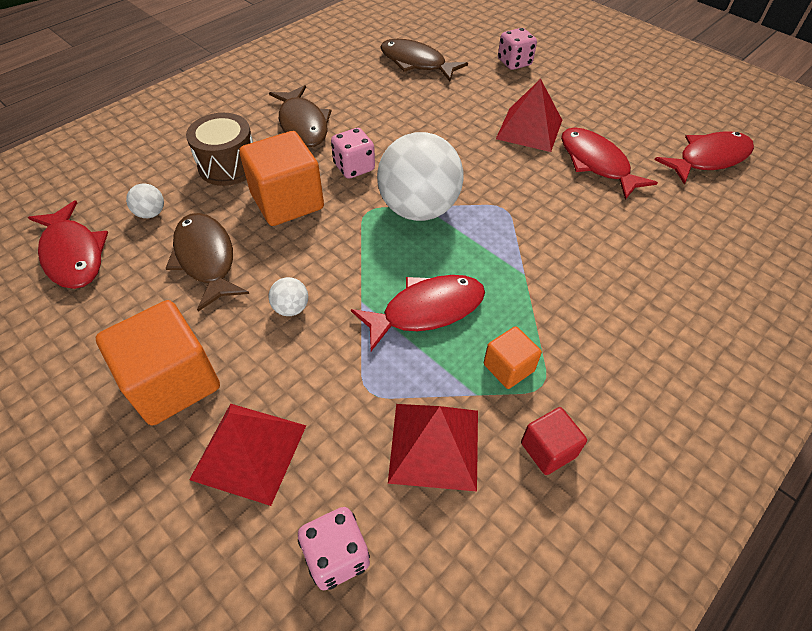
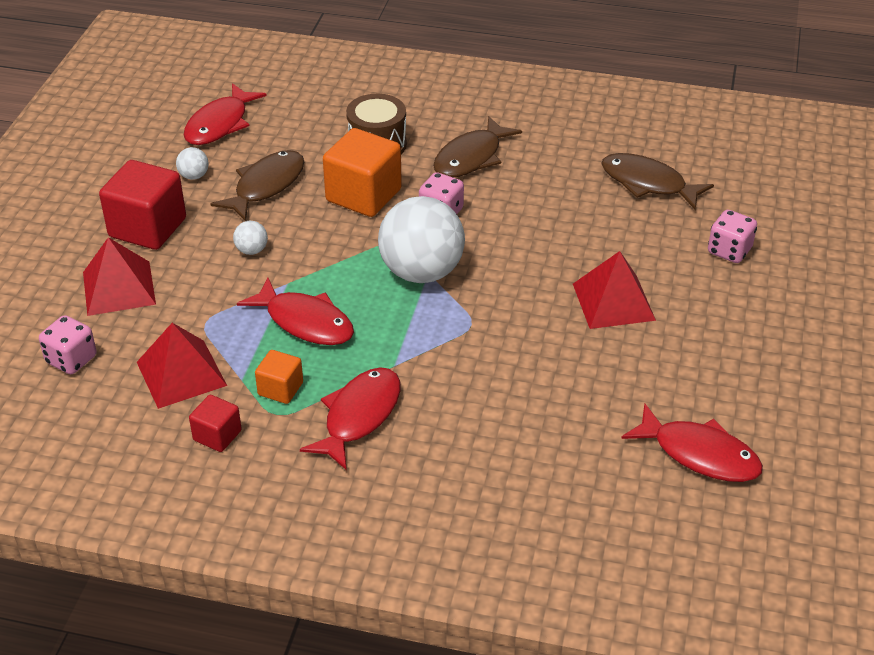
camera: 60 degrees right, 10 degrees down
orange cube [96,300,220,426] -> red cube [99,160,186,250]
white ball [126,184,164,218] -> white ball moved to [176,147,209,180]
brown fish [380,39,468,81] -> brown fish turned 60 degrees counterclockwise [601,153,714,210]
red fish [561,127,658,200] -> red fish moved to [300,367,400,470]

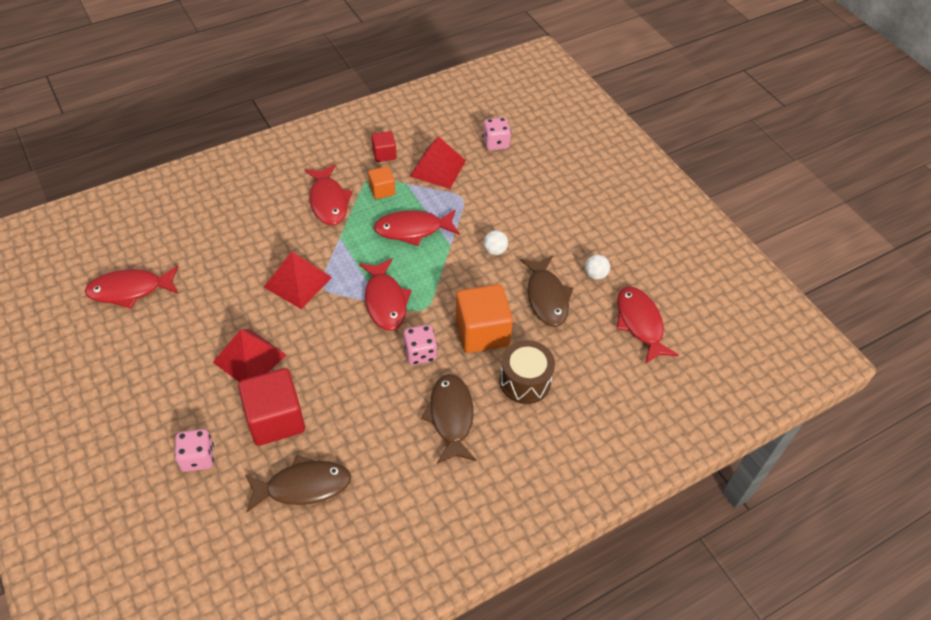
camera: 135 degrees right, 10 degrees up
red pyramid [83,237,156,316] -> red pyramid moved to [264,251,332,309]
red cube [99,160,186,250] -> red cube moved to [238,368,305,446]
white ball [378,196,465,283] -> red fish [359,258,412,330]

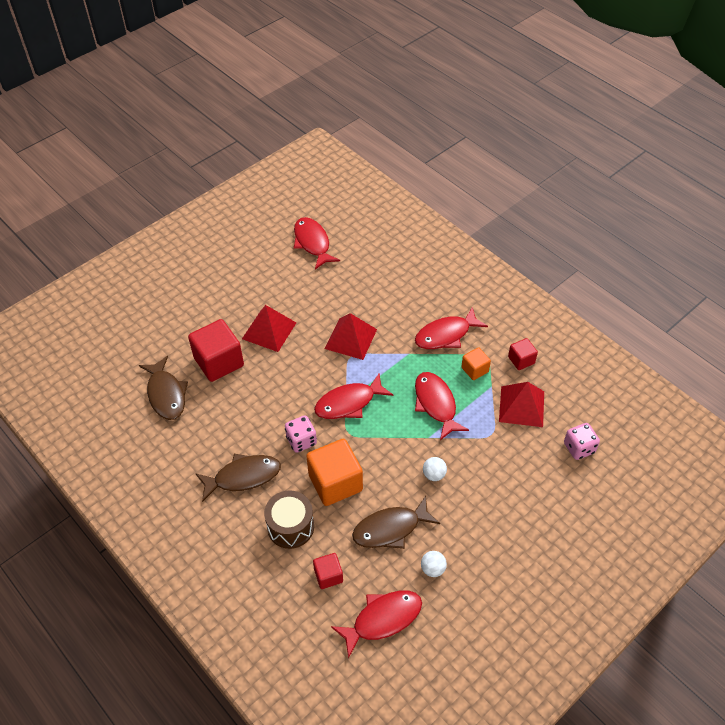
camera: 80 degrees right, 0 degrees up
pink dice [174,429,214,472] -> none
none -> red cube [313,553,343,589]

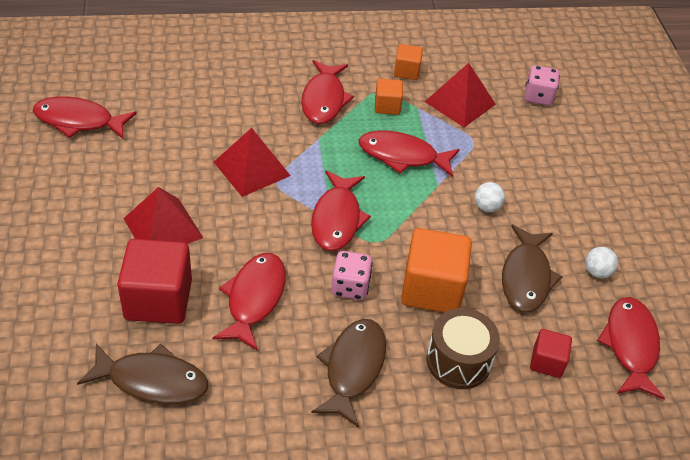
camera: 60 degrees left, 5 degrees down
red cube [508,338,538,370] -> orange cube [394,44,423,80]
none -> red fish [212,253,286,351]

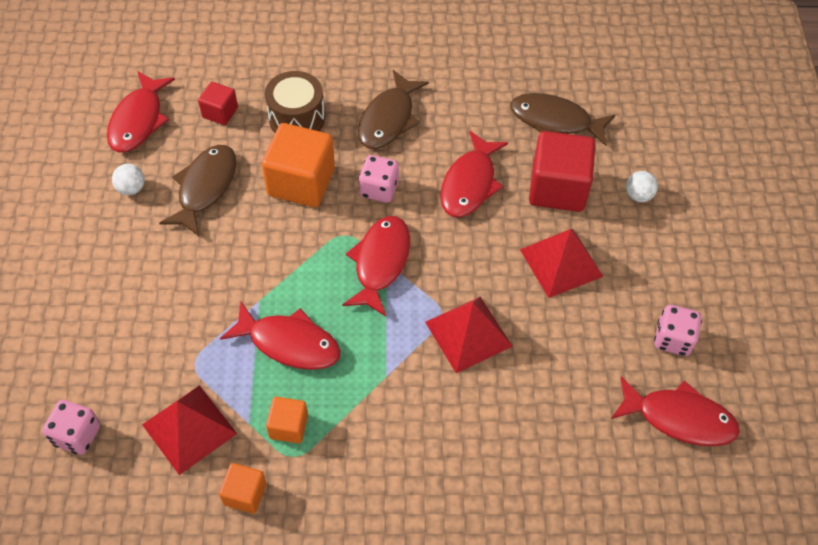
camera: 170 degrees left, 10 degrees up
red fish [301,60,354,124] -> none
white ball [475,182,505,212] -> white ball moved to [626,171,658,202]
none -> pink dice [654,305,702,356]

